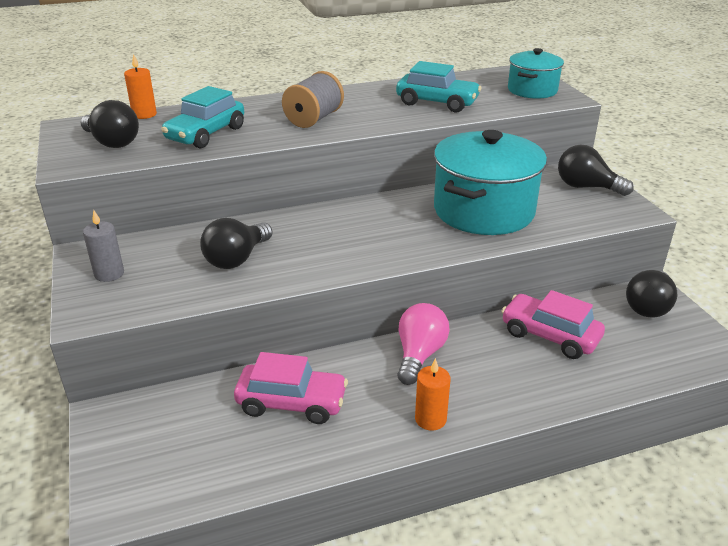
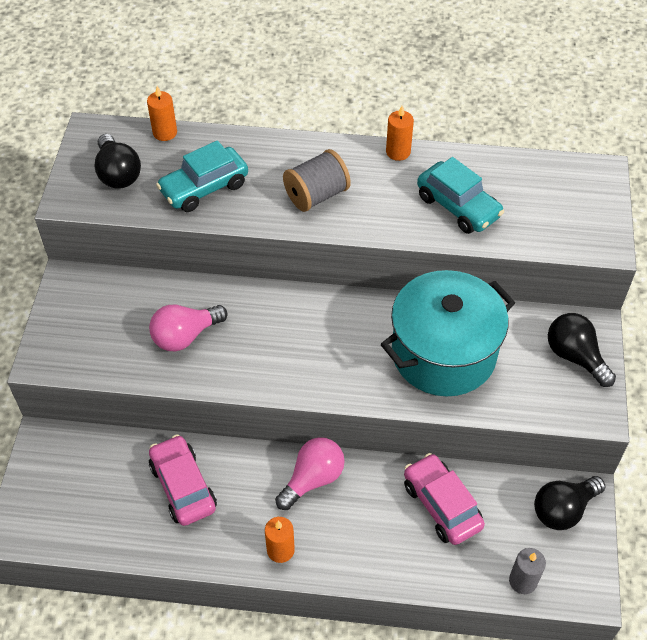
camera: 25 degrees right, 20 degrees up
grey candle [83,210,124,282] -> grey candle moved to [509,548,546,594]
black light bulb [200,218,273,269] -> pink light bulb [149,305,227,351]
pink car [234,352,348,424] -> pink car turned 150 degrees counterclockwise [149,434,217,526]
turquoise pot [508,48,564,99] -> none
none -> orange candle [386,106,414,161]

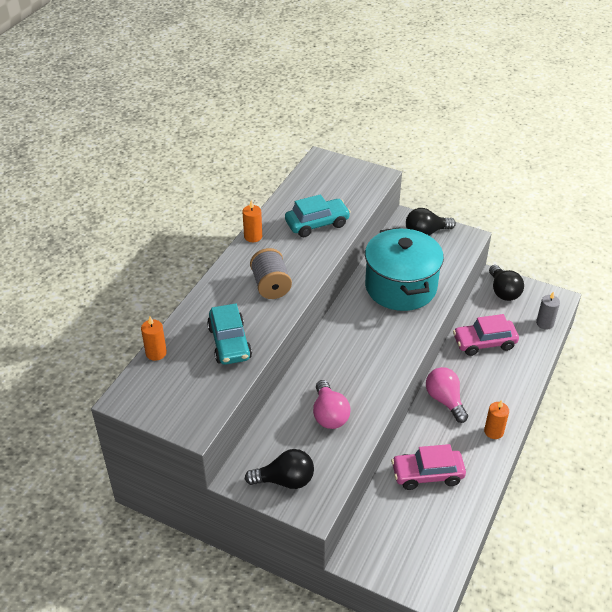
camera: 70 degrees left, 10 degrees down
black light bulb [95,134,141,189] -> black light bulb moved to [245,449,314,489]

